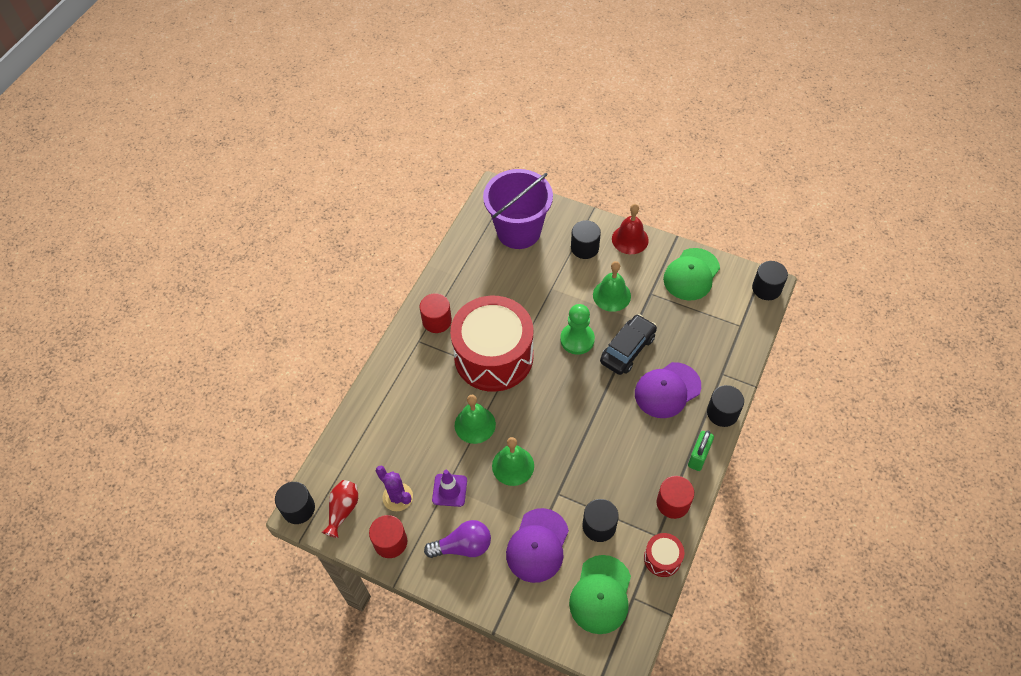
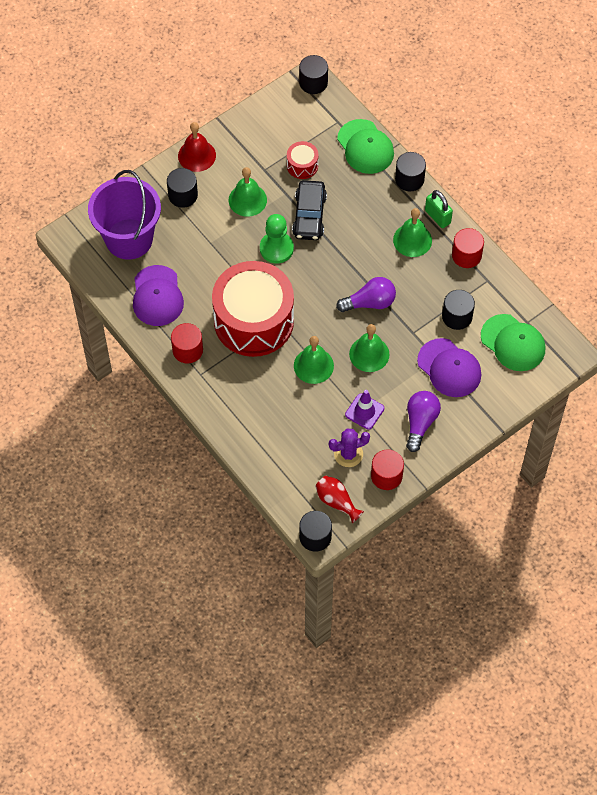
camera: 65 degrees left, 5 degrees up
black car [600,314,657,375] -> black car turned 150 degrees counterclockwise [292,180,327,240]
purple cap [635,362,701,418] -> purple cap moved to [133,265,184,326]
red drum [644,533,684,577] -> red drum moved to [287,141,319,179]
green cap [663,248,720,301] -> green cap moved to [337,119,394,174]
none -> purple light bulb [336,277,396,312]
none -> green bell [393,208,432,257]

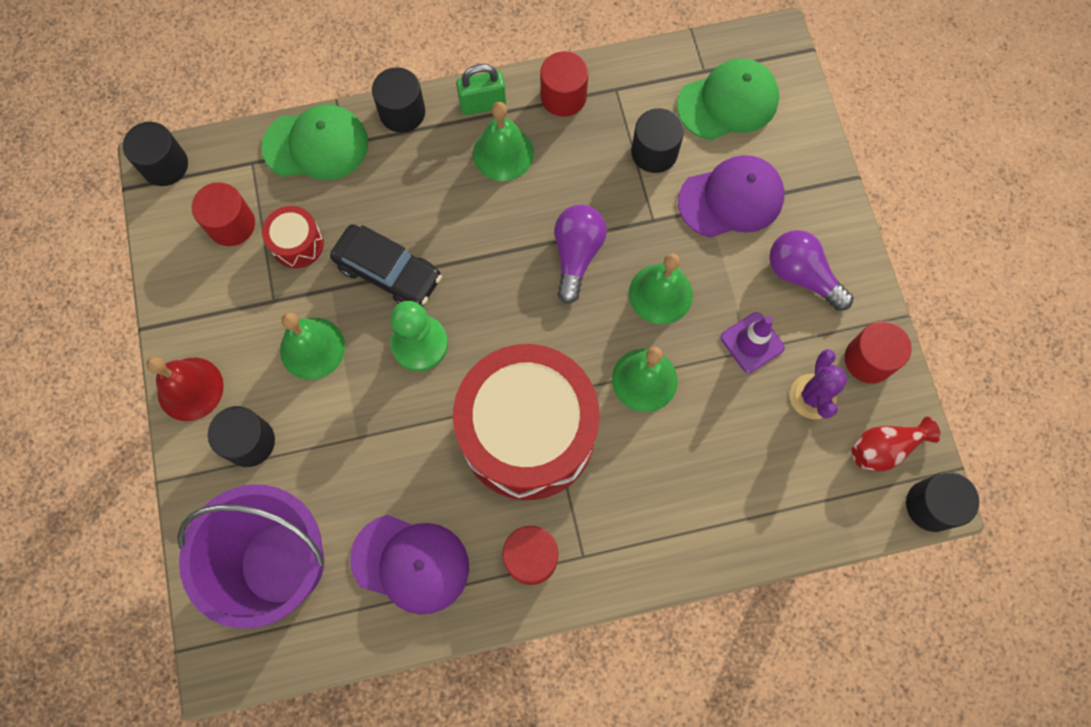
camera: 65 degrees left, 10 degrees up
none -> red cylinder [192,182,255,246]

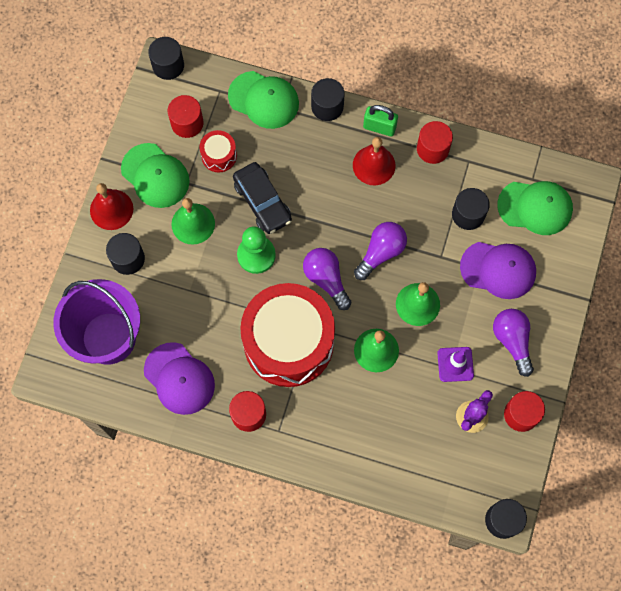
camera: 30 degrees right, 0 degrees up
green bell [473,102,534,181] -> red bell [353,137,396,185]
red vase [852,417,941,471] -> none
none -> green cap [121,143,190,208]
none -> purple light bulb [303,248,352,310]

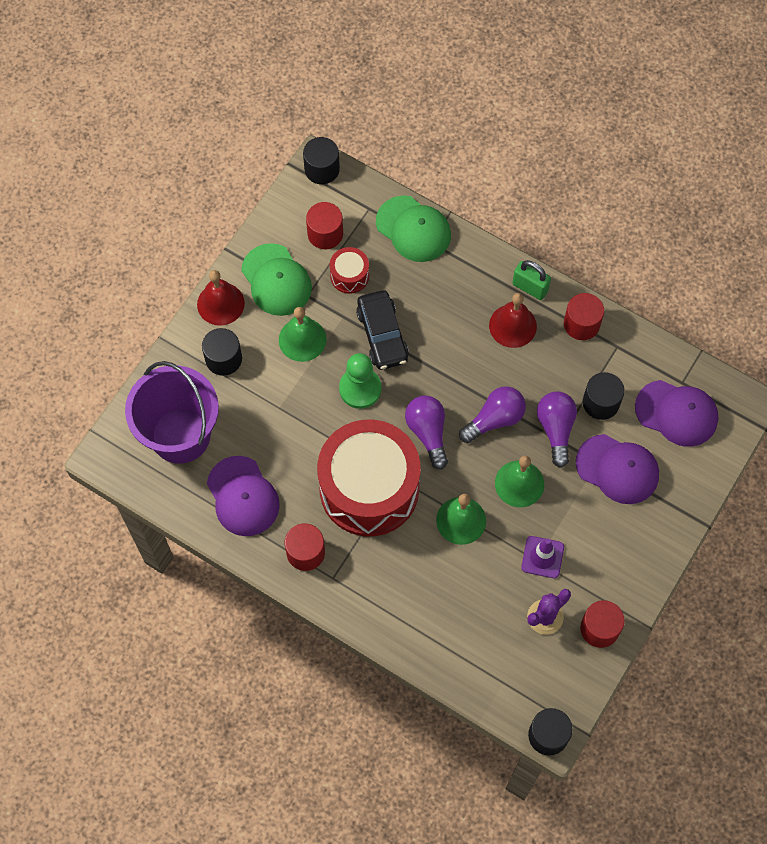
camera: 15 degrees right, 5 degrees down
black cylinder [311,78,345,121] -> none
purple light bulb [493,309,534,377] -> purple light bulb moved to [537,392,577,468]
green cap [497,181,573,235] -> purple cap [635,380,718,447]

